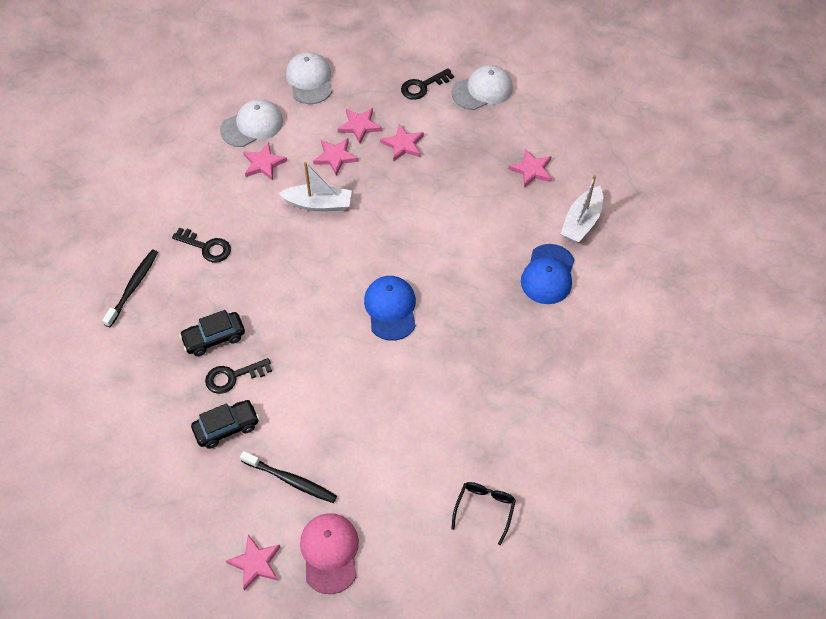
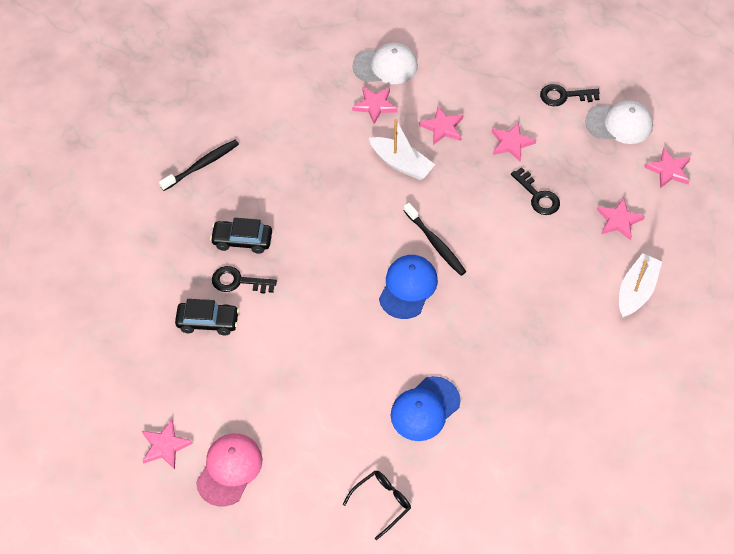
camera: 30 degrees right, 0 degrees up
black key [172,228,231,262] -> black key moved to [511,167,560,215]
black toothbrush [240,451,337,503] -> black toothbrush moved to [404,203,466,276]
white cap [286,52,332,104] -> none
pink star [338,108,382,144] -> pink star moved to [645,148,690,188]
blue cap [521,244,574,304] -> blue cap moved to [391,376,461,441]
white boat [561,175,603,243] -> white boat turned 150 degrees clockwise [619,253,662,318]

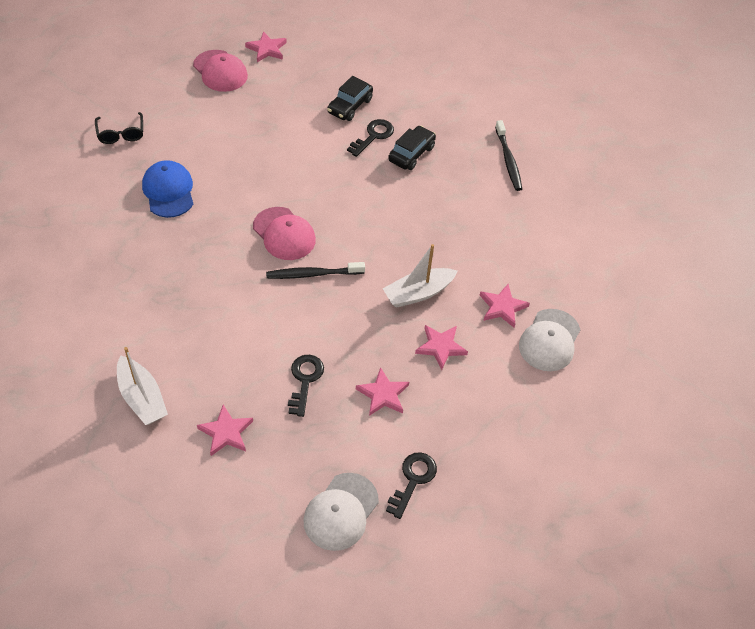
camera: 115 degrees right, 5 degrees down
blue cap [379,255,438,319] -> pink cap [253,207,316,260]
black key [511,167,560,215] -> black key turned 105 degrees clockwise [288,355,324,417]
pink star [645,148,690,188] -> none

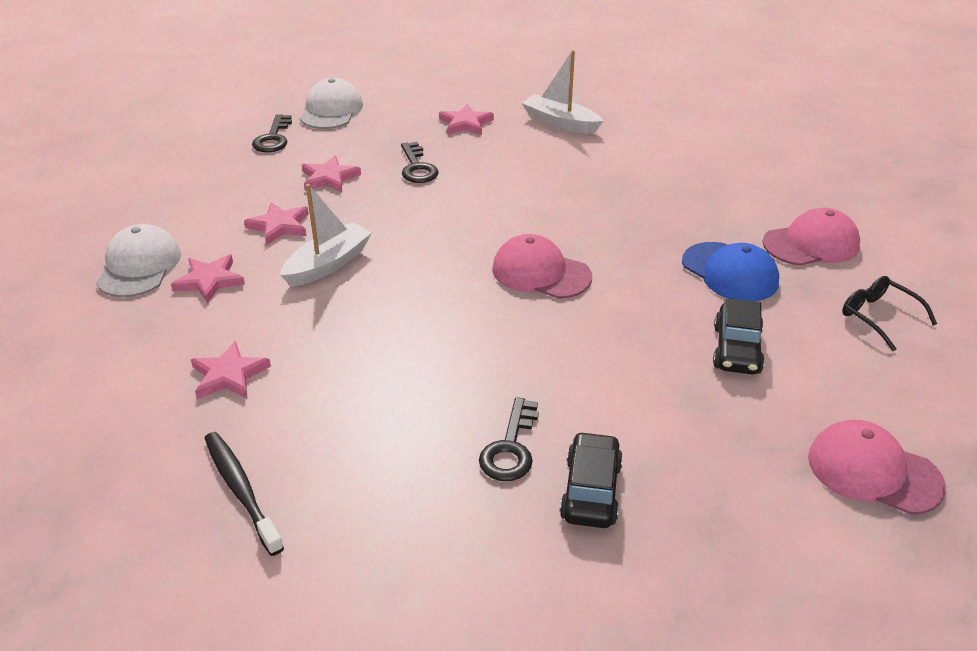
camera: 160 degrees right, 15 degrees down
pink star [245,31,287,62] -> pink star moved to [191,341,271,399]
black toothbrush [266,262,365,279] -> none
black car [388,126,436,170] -> black car moved to [713,298,765,374]
none -> pink cap [762,208,860,266]

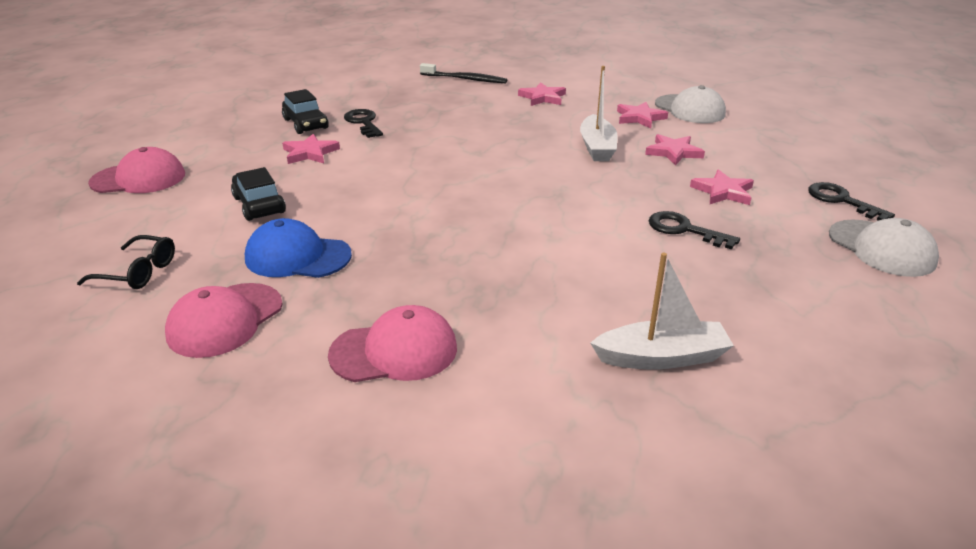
camera: 140 degrees right, 5 degrees down
pink star [439,104,494,135] -> pink star moved to [282,134,340,164]
pink cap [492,234,592,299] -> pink cap moved to [328,305,457,382]

